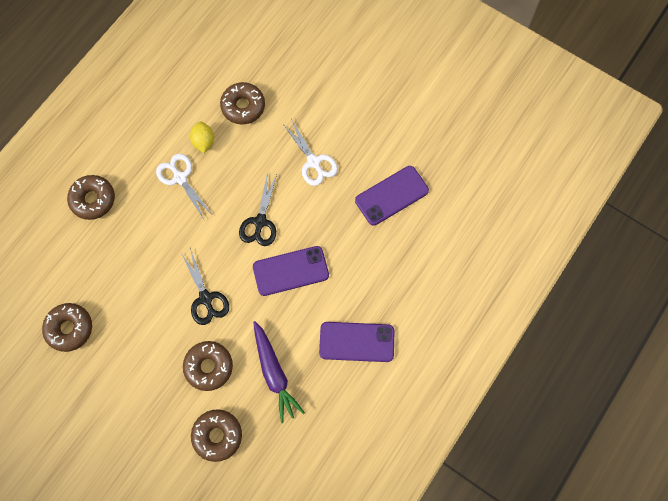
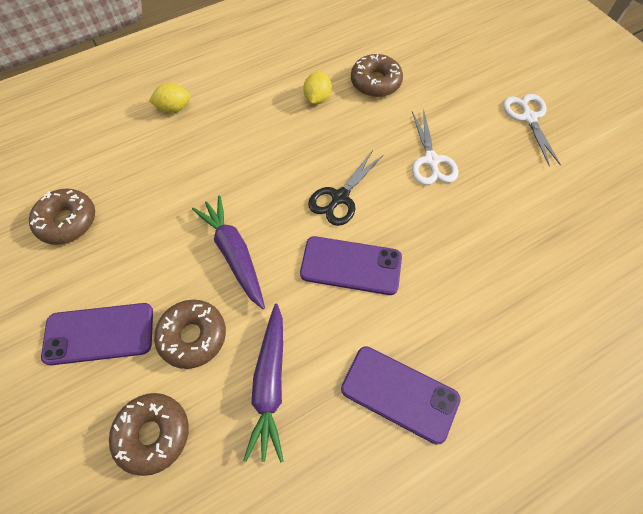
camera: 25 degrees right, 10 degrees down
brown donut [67,175,115,220] -> yellow lemon [149,83,191,113]
white scissors [156,154,213,219] -> white scissors moved to [503,94,561,166]
black scissors [181,248,229,325] -> purple carrot [192,196,265,309]
purple phone [355,166,429,225] -> purple phone moved to [41,303,153,365]

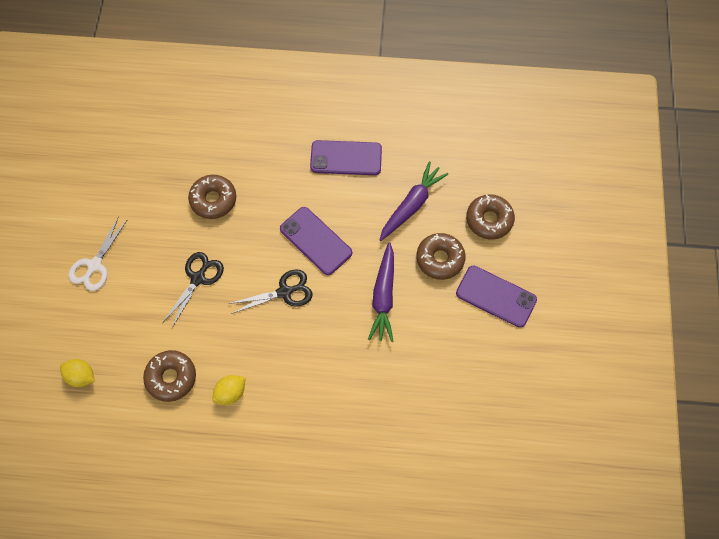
camera: 145 degrees left, 5 degrees up
brown donut [29,188,95,245] -> brown donut moved to [188,175,236,219]
yellow lemon [149,83,191,113] -> yellow lemon moved to [60,359,95,387]
purple phone [341,346,461,445] -> purple phone turned 60 degrees counterclockwise [310,140,382,175]
white scissors [412,110,458,185] -> black scissors [163,252,224,328]

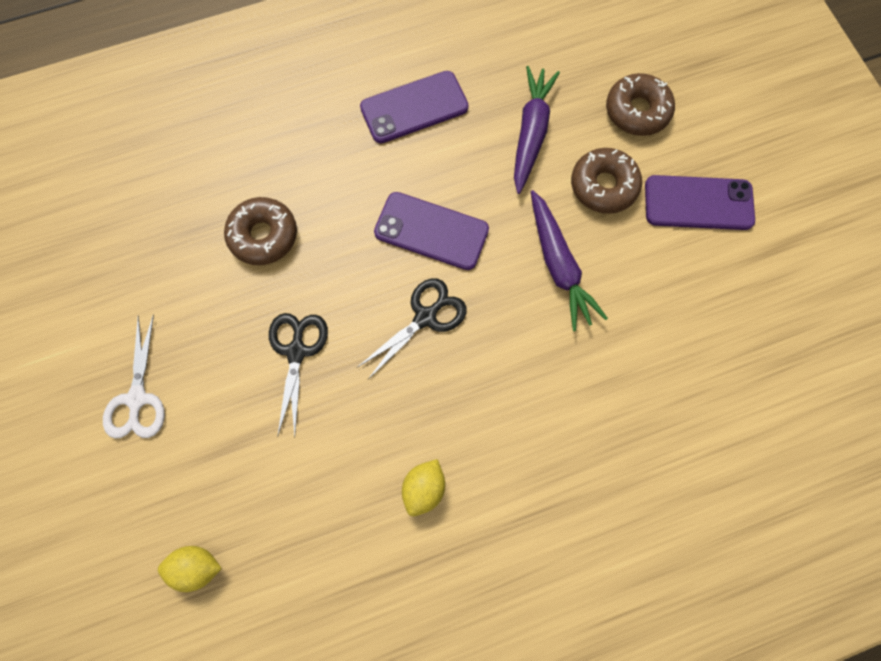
camera: 25 degrees left, 5 degrees up
brown donut [143,350,196,402] -> none

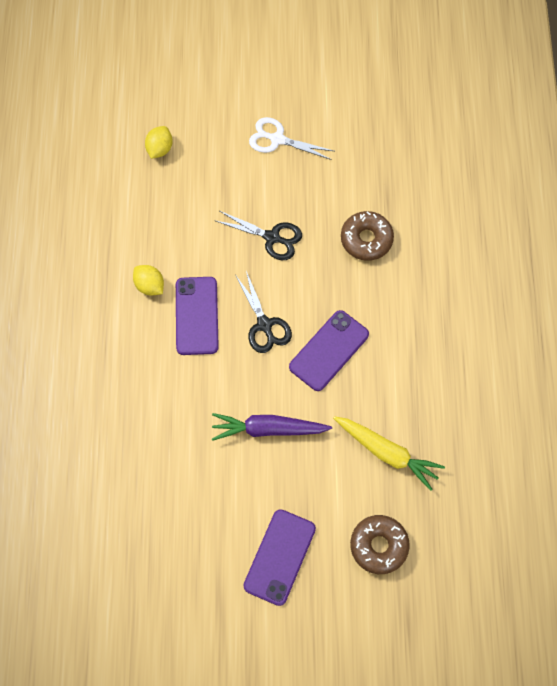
camera: 110 degrees right, 5 degrees down
purple phone [360,71,469,143] -> purple phone moved to [176,277,219,355]
purple carrot [514,66,560,194] -> yellow carrot [333,416,445,491]
brown donut [571,148,642,214] -> none

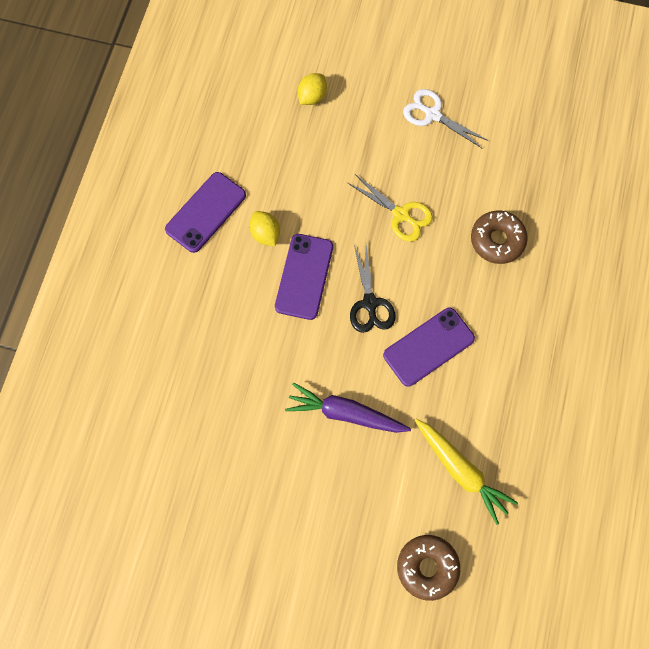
camera: 15 degrees right, 5 degrees up
black scissors [216,211,302,260] -> yellow scissors [348,174,433,242]
purple phone [243,509,316,606] -> purple phone moved to [165,172,246,253]

